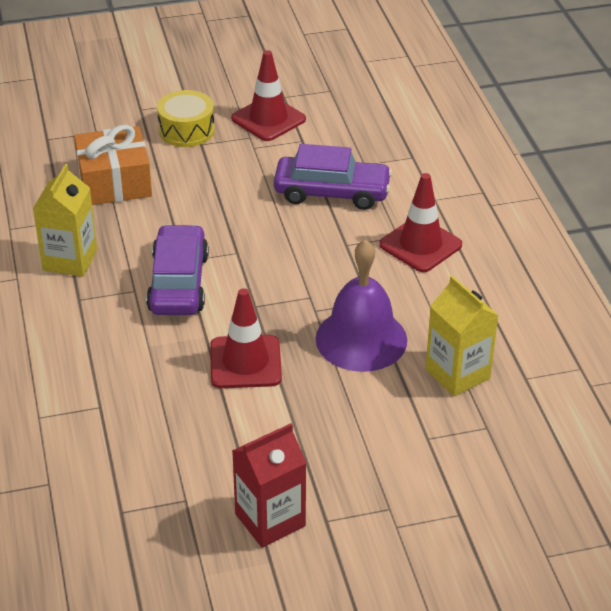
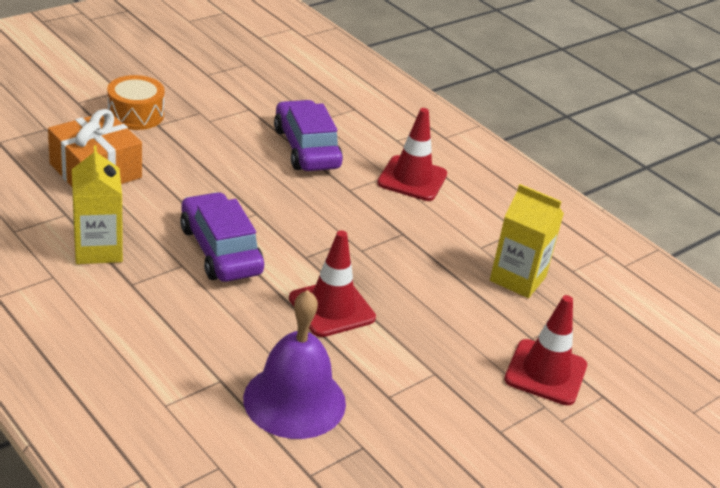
camera: 30 degrees left, 5 degrees down
yellow drum [157,90,215,147] -> orange drum [107,75,165,130]
red traffic cone [231,50,306,141] -> red traffic cone moved to [504,295,587,405]
red carton [232,423,306,548] -> none
purple car [274,144,392,210] -> purple car turned 90 degrees counterclockwise [274,100,343,171]
purple bell [315,239,407,372] -> purple bell moved to [243,290,346,439]

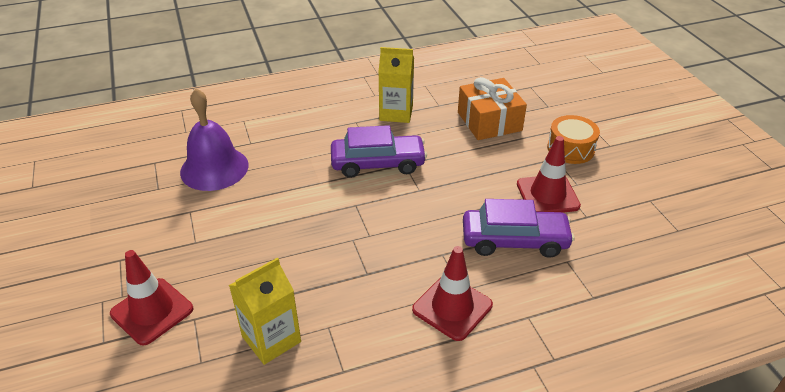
camera: 115 degrees right, 5 degrees up
red traffic cone [289,230,376,337] -> red traffic cone moved to [517,136,581,213]

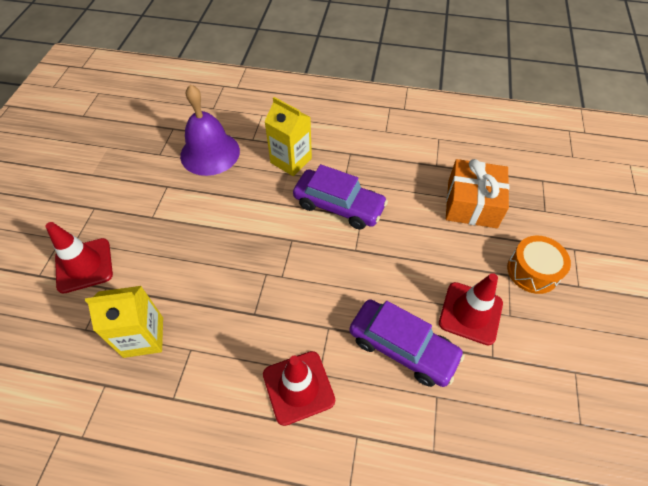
camera: 30 degrees right, 15 degrees up
yellow carton [378,47,414,123] -> yellow carton moved to [264,97,312,176]

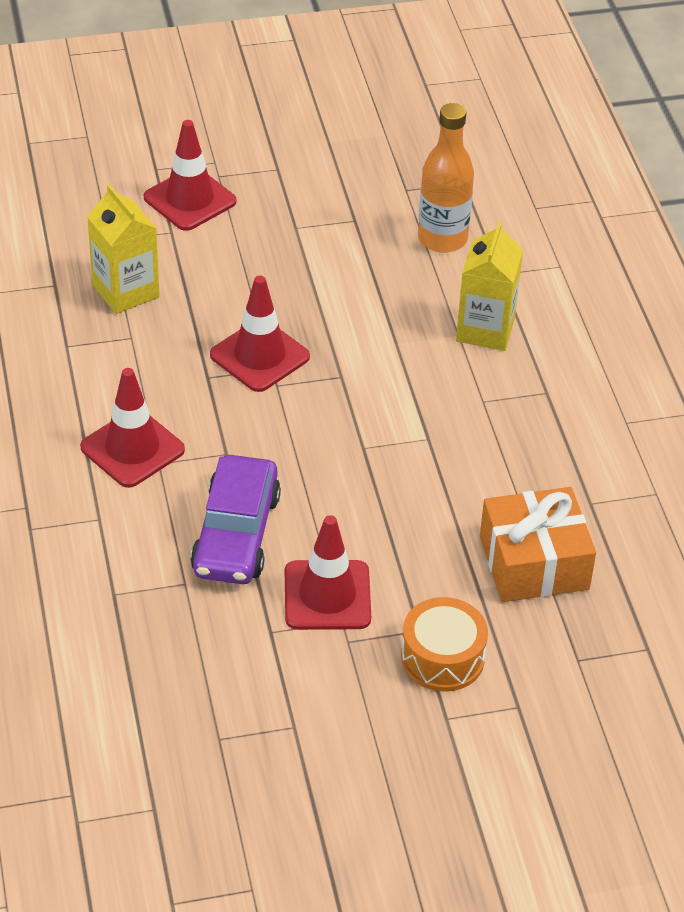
camera: 65 degrees right, 10 degrees down
purple bell [180,84,240,176] -> orange bottle [418,103,474,253]
purple car [293,164,388,229] -> none
none -> red traffic cone [210,276,310,392]

